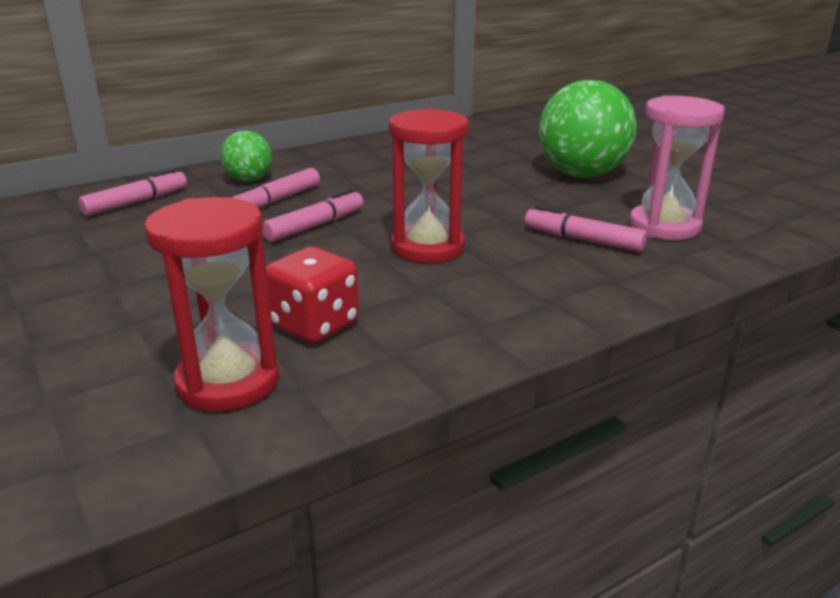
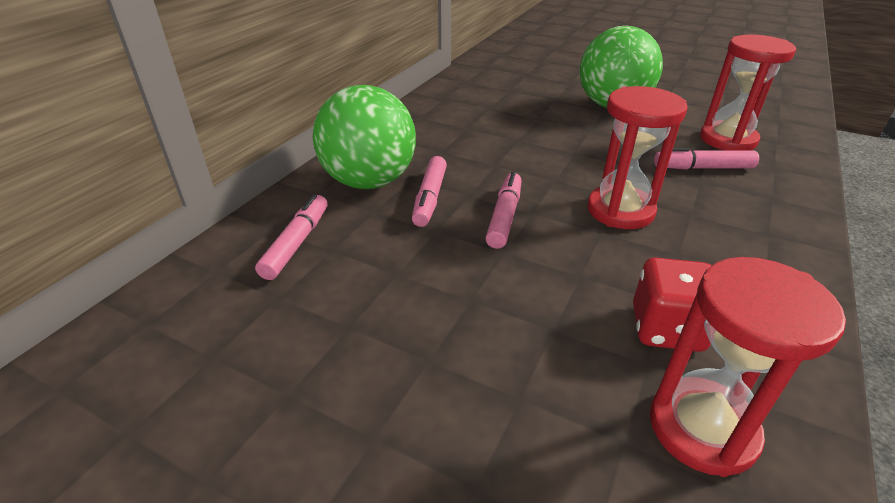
camera: 30 degrees left, 10 degrees up
green ball [220,131,272,182] -> green ball [313,85,416,189], size x1.91
pink hourglass [629,96,725,240] -> red hourglass [700,34,796,151]

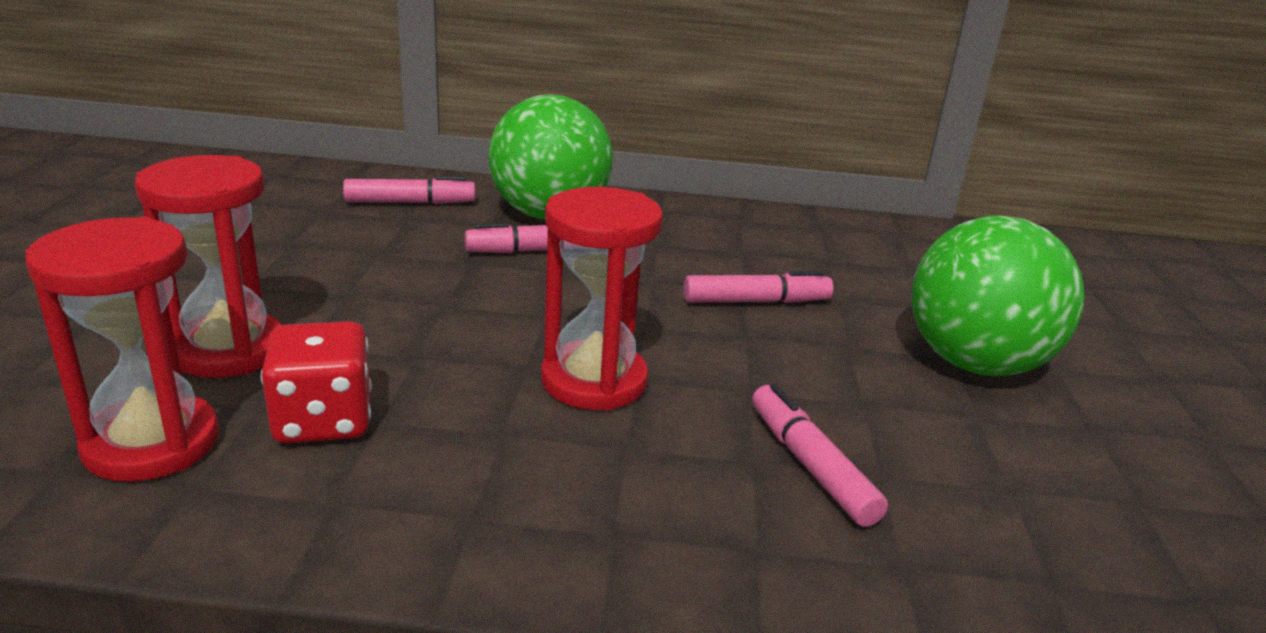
camera: 65 degrees right, 10 degrees down
pink marker [486,172,521,249] -> pink marker moved to [684,271,833,303]
red hourglass [700,34,796,151] -> red hourglass moved to [134,155,281,378]

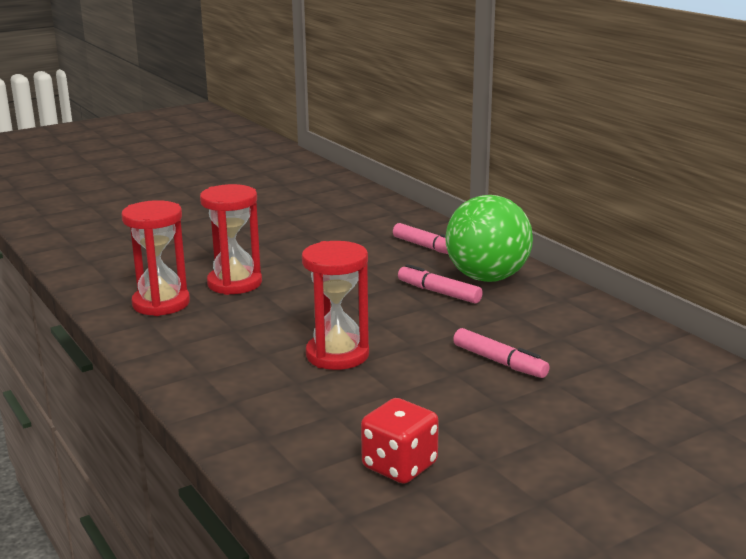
camera: 55 degrees right, 5 degrees down
red dice [261,321,372,444] -> red dice moved to [361,398,439,484]
pink marker [752,383,888,527] -> none
green ball [912,215,1085,376] -> none

